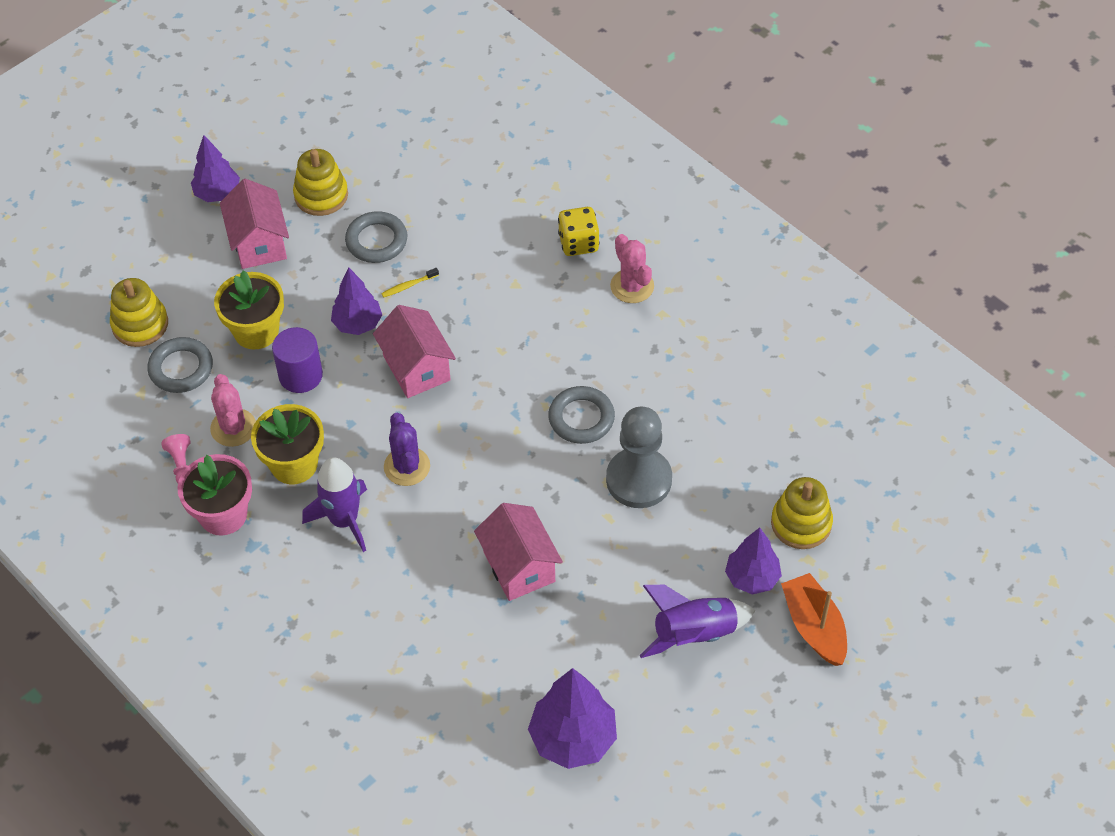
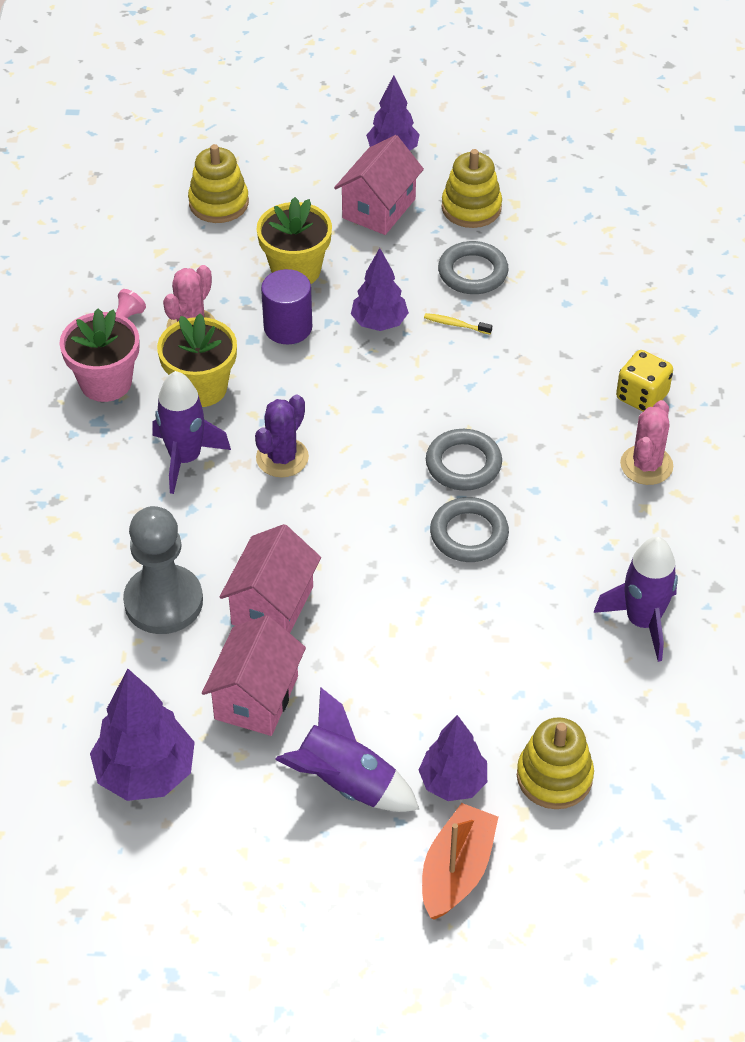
camera: 45 degrees right, 5 degrees down
grey ring [147,337,213,393] -> grey ring moved to [426,429,502,491]
pink house [373,305,456,398] -> pink house moved to [202,615,306,736]
grey pawn [606,407,672,508] -> grey pawn moved to [123,506,203,634]
none -> purple rocket [594,537,678,662]

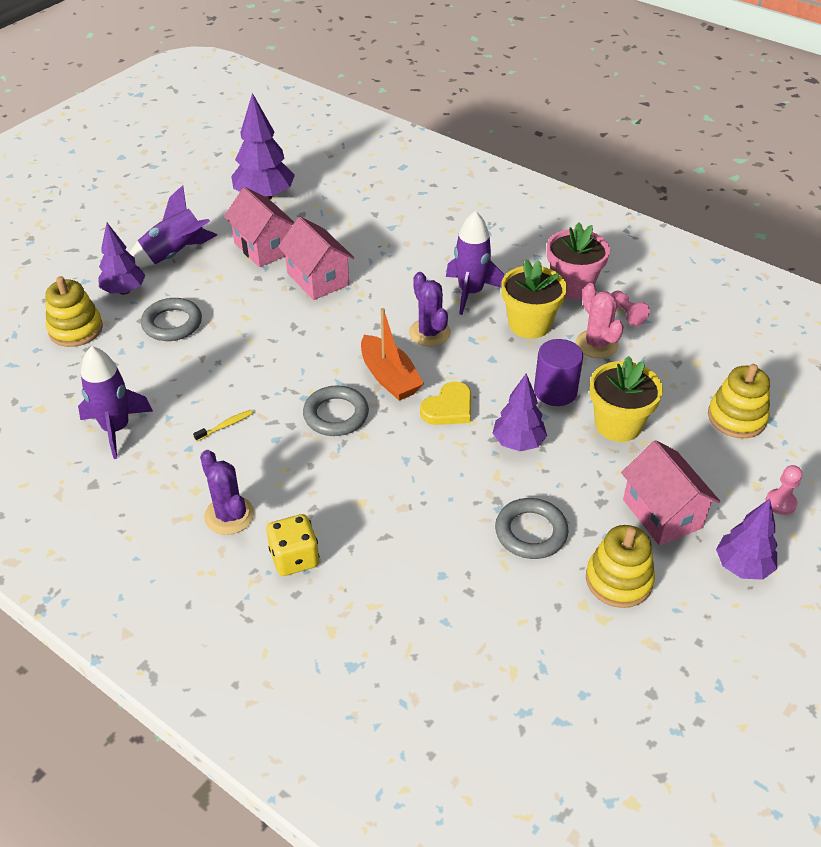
camera: 125 degrees right, 5 degrees down
grey pawn [123,506,203,634] -> none
orange boat [422,803,498,920] -> orange boat moved to [361,308,424,401]
yellow toothbrush [424,313,492,334] -> yellow toothbrush moved to [193,410,253,441]
grey ring [430,497,509,562] -> grey ring moved to [141,298,202,341]
pink cactus [620,400,673,485] -> purple cactus [200,450,254,535]
none -> yellow heart [420,381,471,425]
none -> pink pawn [765,465,802,515]

